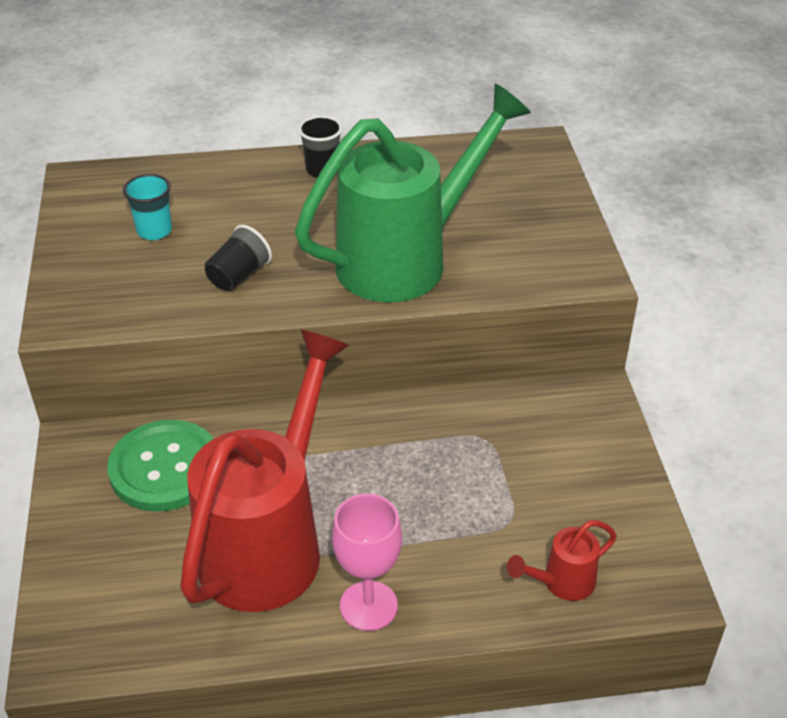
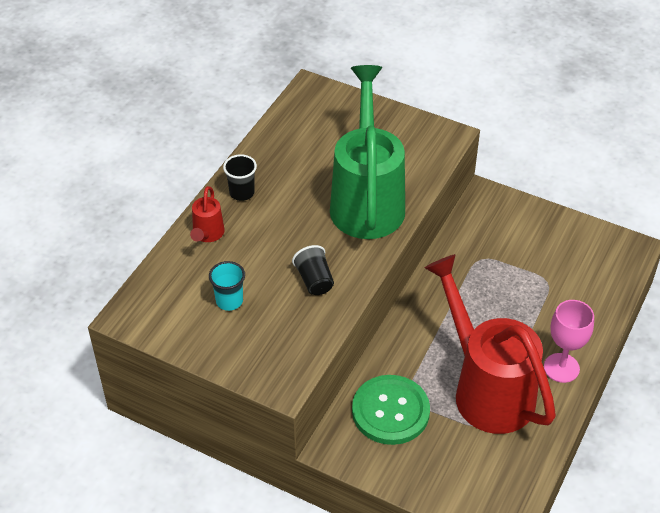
camera: 55 degrees left, 5 degrees up
red watering can [507,520,617,601] -> red watering can moved to [190,186,225,242]

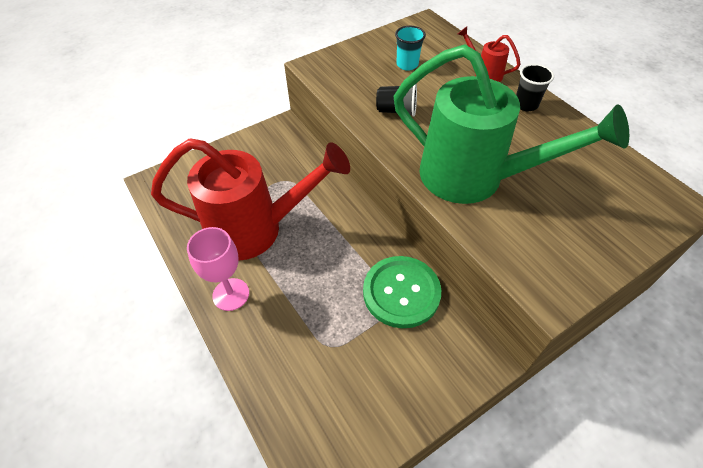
camera: 120 degrees right, 5 degrees up
green button [352,375,430,445] -> green button moved to [363,256,441,328]

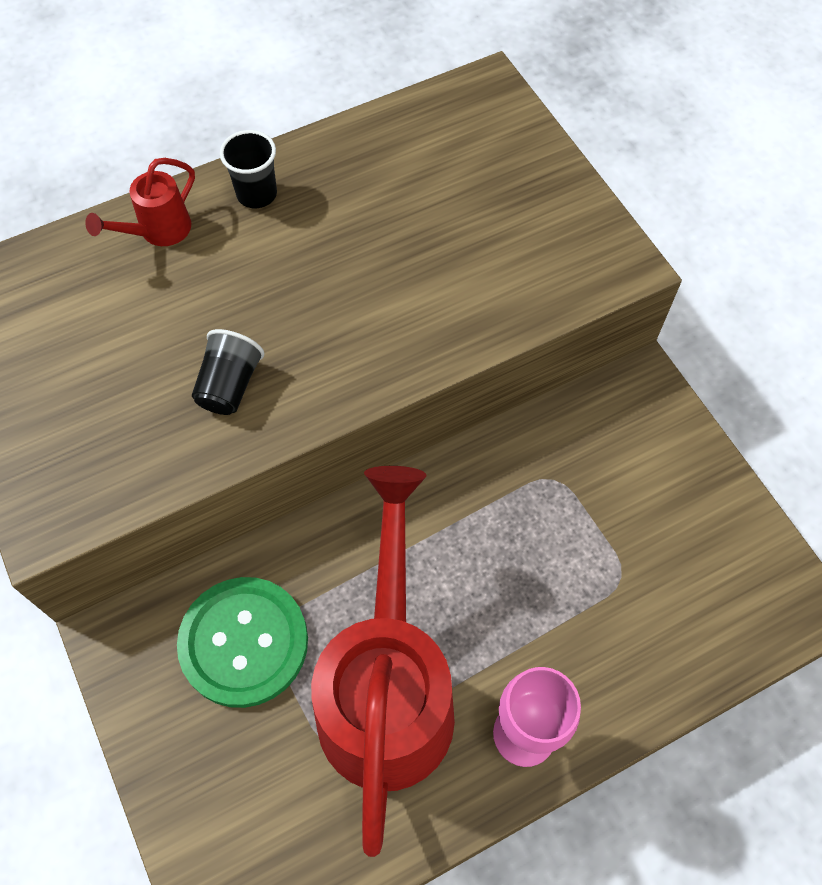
camera: 85 degrees left, 10 degrees up
green button [363,256,441,328] -> green button moved to [177,577,308,708]
green watering can [393,44,629,204] -> none
turquoise cup [395,26,426,71] -> none

